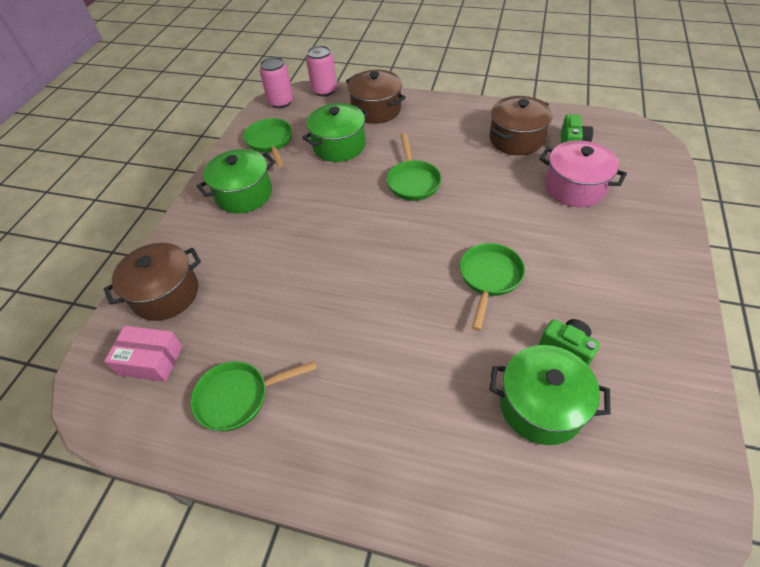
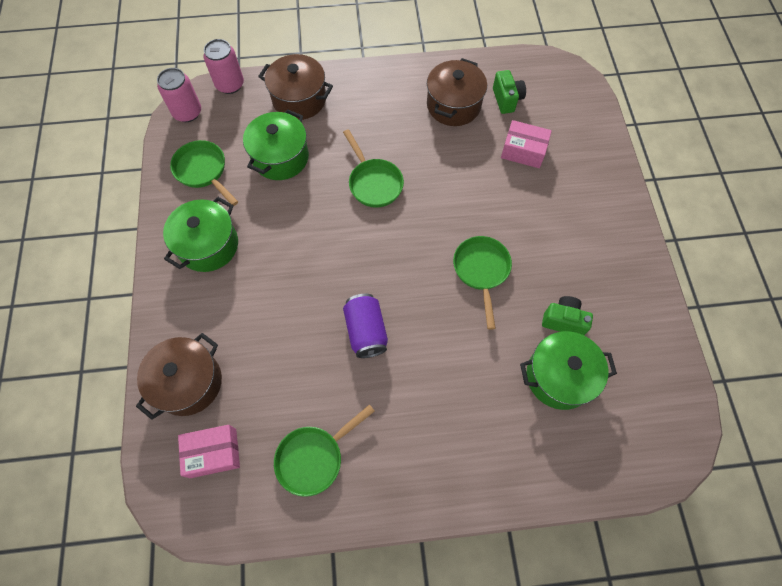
camera: 25 degrees left, 15 degrees up
pink pot [539,140,627,207] -> pink box [501,120,552,168]
none -> purple can [343,294,388,358]

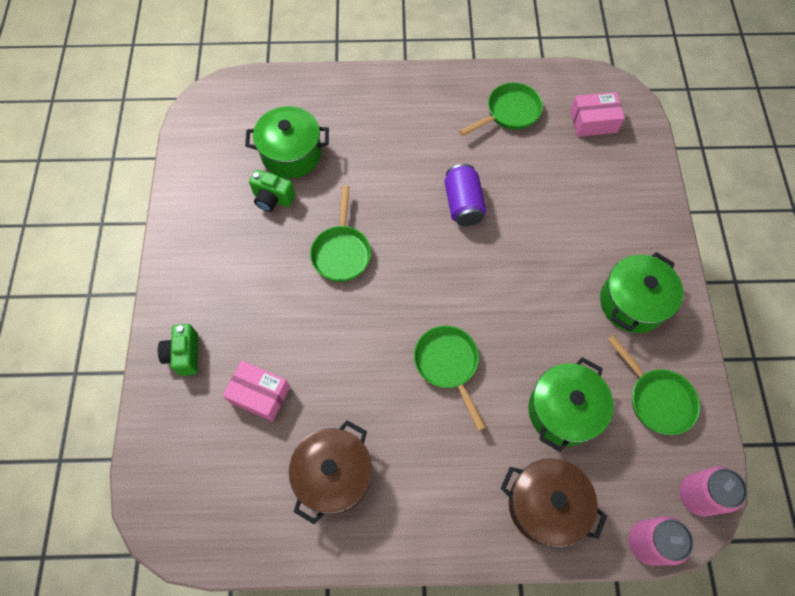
camera: 175 degrees left, 0 degrees up
brown pot [136,333,222,420] -> none
green camera [493,70,526,114] -> green camera moved to [158,324,198,376]

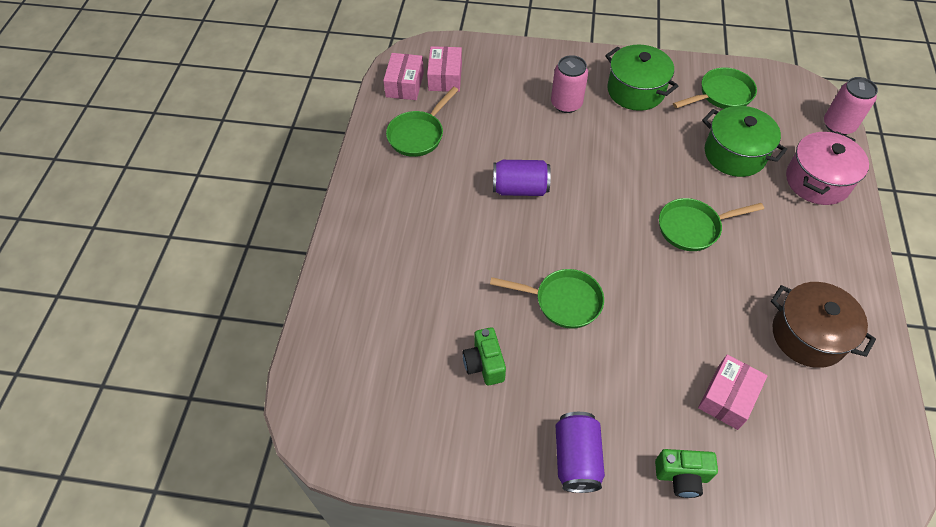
camera: 80 degrees left, 10 degrees down
green pot [245,106,329,178] -> none
green camera [249,170,295,212] -> green camera turned 135 degrees clockwise [462,327,506,386]
green pan [459,82,543,136] -> green pan turned 120 degrees counterclockwise [386,87,458,157]
brown pot [500,458,607,547] -> pink pot [786,131,869,205]
pink can [680,466,747,516] -> pink can moved to [551,55,588,113]
none -> pink box [383,53,424,100]
none -> purple can [556,412,605,493]

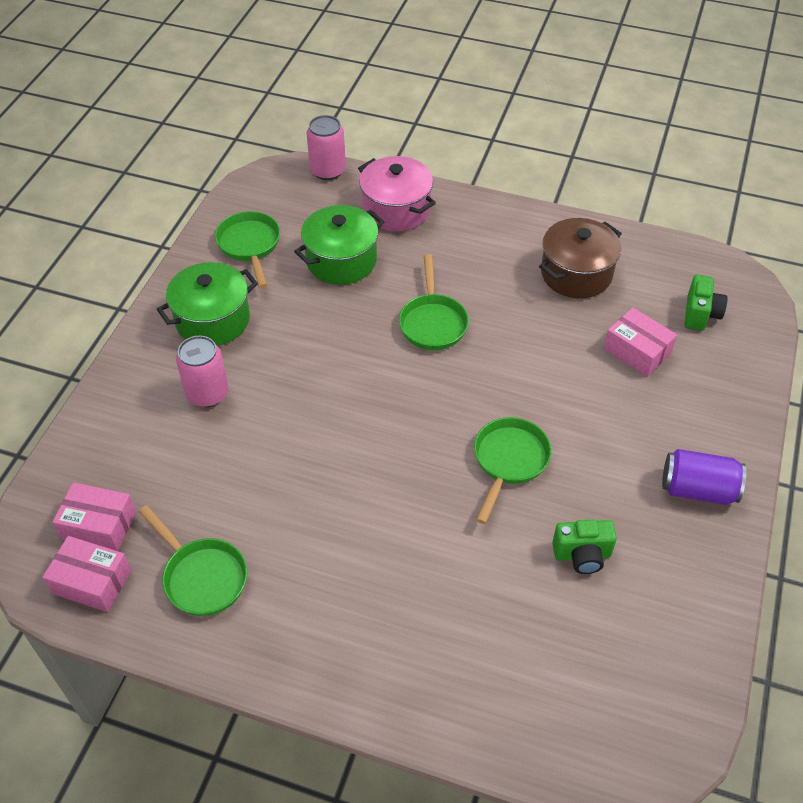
camera: 80 degrees left, 5 degrees down
purple can [493,160,551,196] -> none
green camera [655,449,718,498] -> green camera moved to [684,275,728,331]

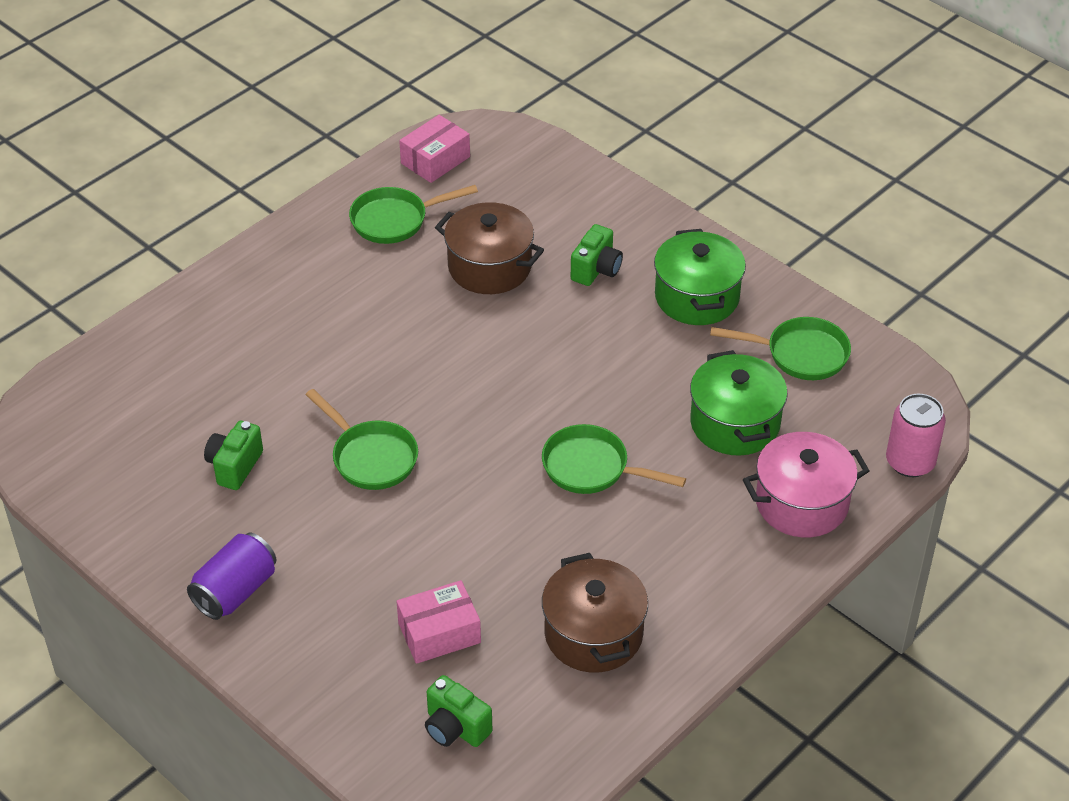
camera: 115 degrees right, 5 degrees down
pink box [52,482,136,551] -> none
pink can [176,336,228,407] -> green camera [571,224,623,286]
none -> brown pot [435,202,544,294]

